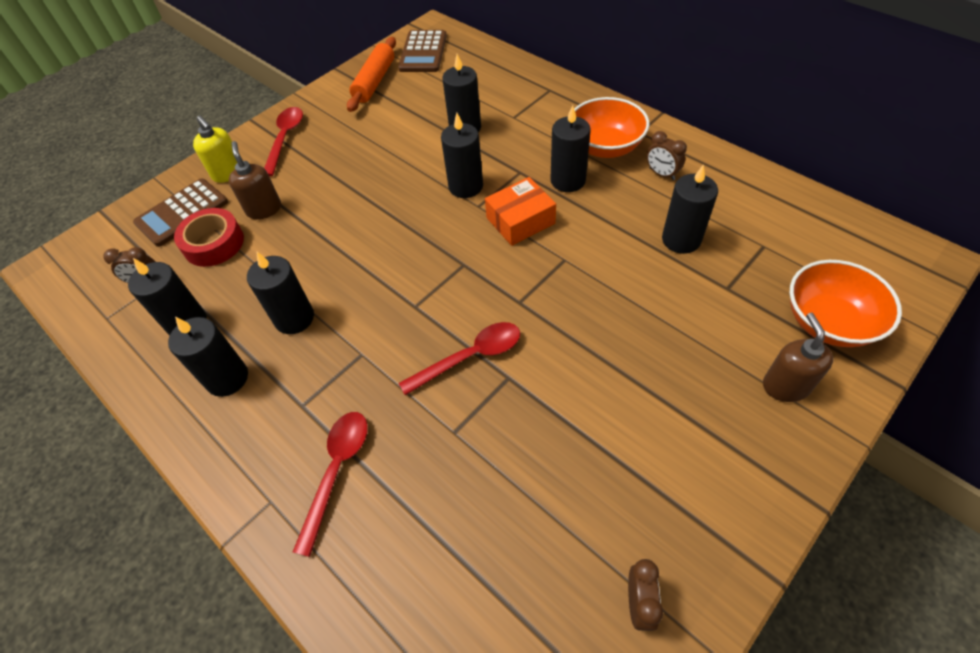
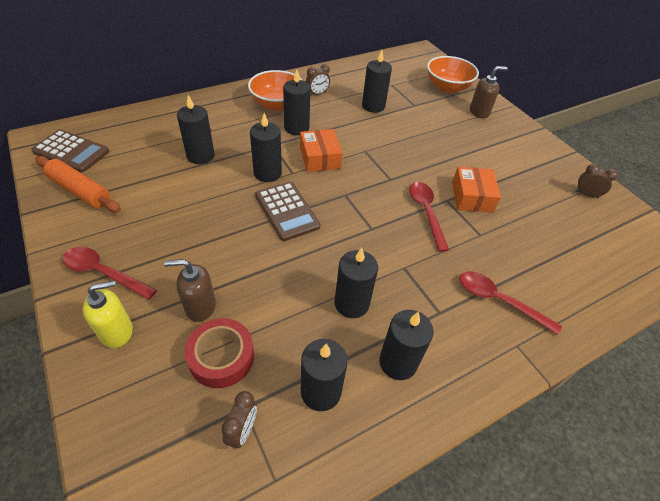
camera: 80 degrees left, 5 degrees down
brown calculator [133,179,228,247] -> brown calculator moved to [255,182,320,241]
brown soap dispenser [763,313,833,402] -> brown soap dispenser turned 150 degrees clockwise [470,66,508,118]
none -> orange box [452,167,501,213]

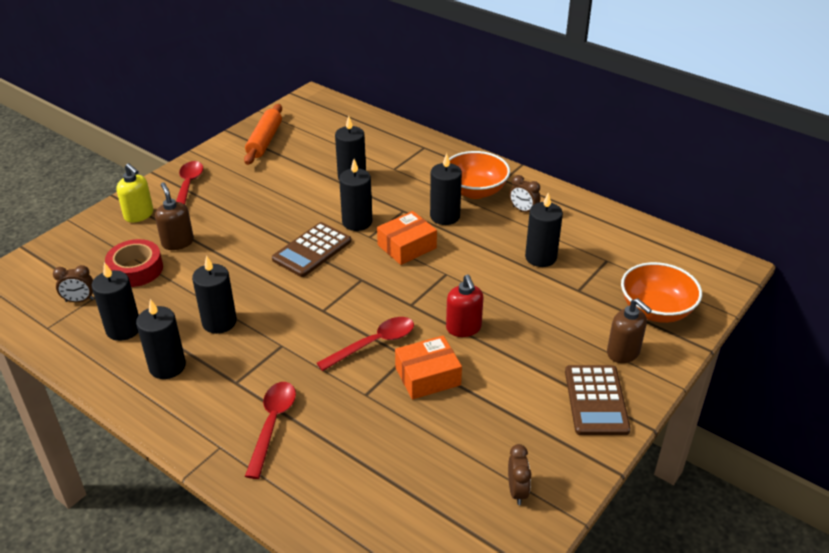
camera: 70 degrees right, 10 degrees down
brown calculator [31,130,110,173] -> brown calculator moved to [565,365,631,435]
none -> red soap dispenser [446,274,483,337]

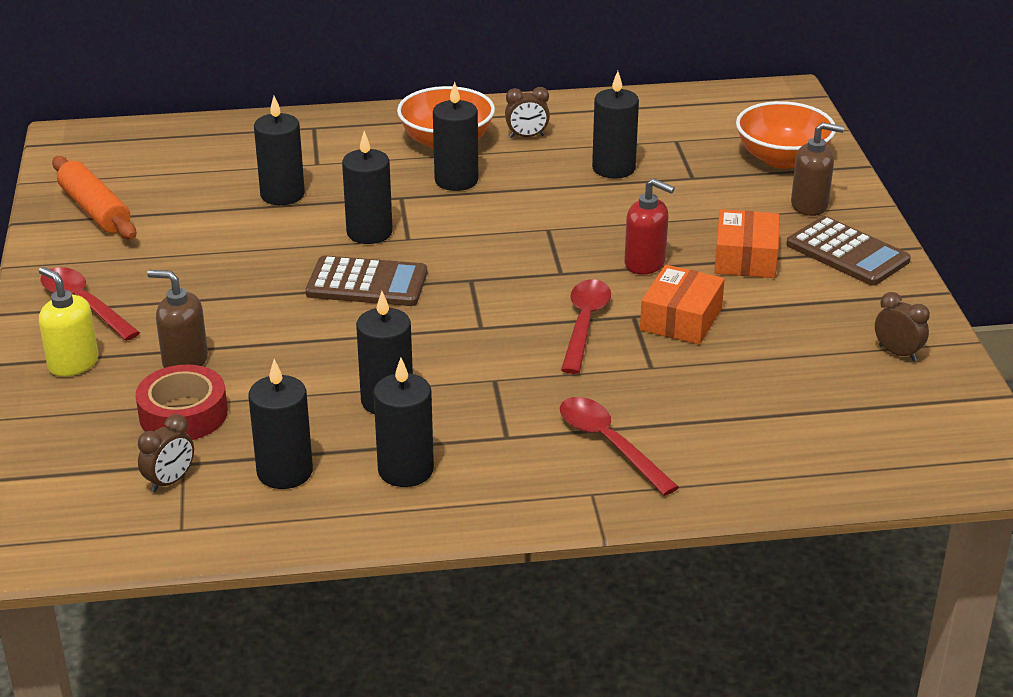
camera: 45 degrees left, 5 degrees down
yellow soap dispenser [116,163,153,223] -> yellow soap dispenser turned 135 degrees counterclockwise [39,267,98,377]
brown calculator [272,222,351,277] -> brown calculator turned 75 degrees counterclockwise [306,255,427,306]
orange box [377,211,437,265] -> orange box moved to [714,209,779,278]

